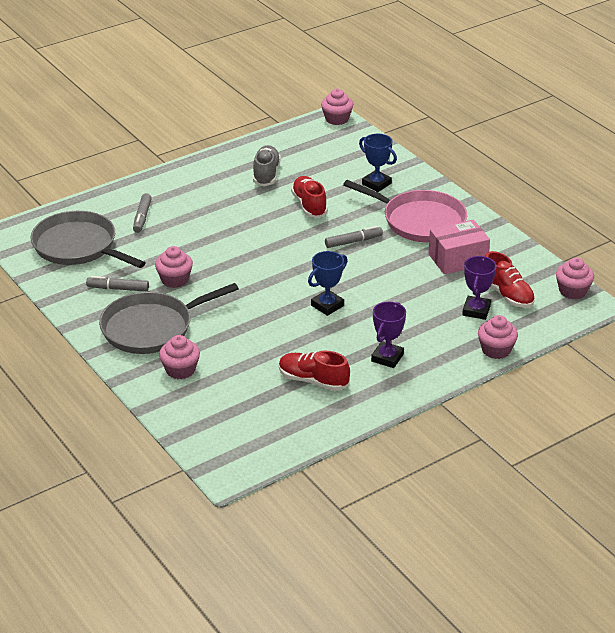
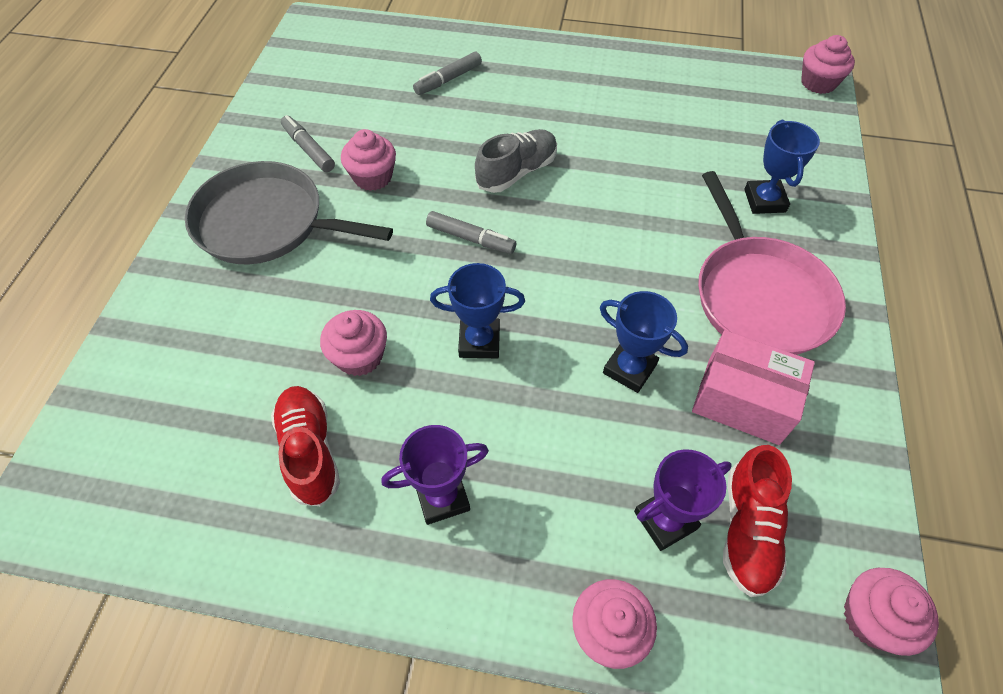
camera: 45 degrees right, 20 degrees up
grey pan [31,211,146,268] -> none
pink cupcake [159,335,200,379] -> pink cupcake moved to [320,310,387,376]
grey shoe [253,145,281,186] -> grey shoe moved to [475,129,557,193]
red shoe [291,176,328,218] -> none
grey marker [325,226,383,248] -> grey marker moved to [426,211,516,254]
none -> blue trophy [600,291,688,393]

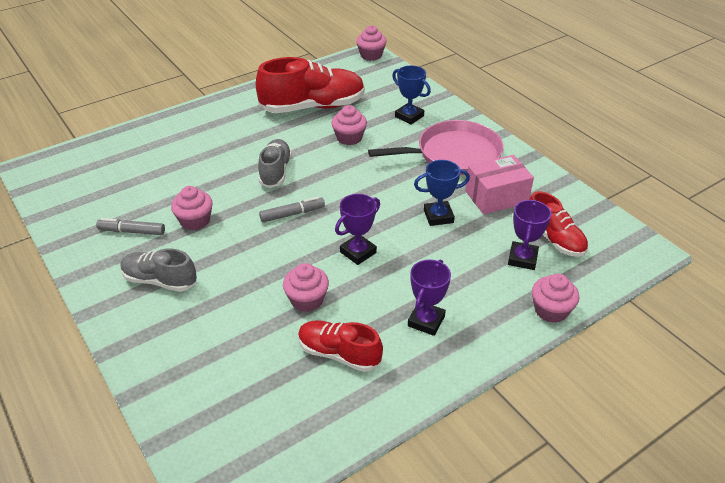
camera: 45 degrees left, 15 degrees down
grey pan [185,161,393,264] -> grey shoe [120,248,197,292]
grey marker [413,52,482,95] -> none
blue trophy [430,263,525,358] -> purple trophy [335,194,380,265]
pink pan [698,171,846,355] -> pink pan turned 45 degrees counterclockwise [368,120,504,175]
pink cupcake [844,568,939,656] -> pink cupcake moved to [332,105,367,145]
none -> red shoe [256,57,365,113]

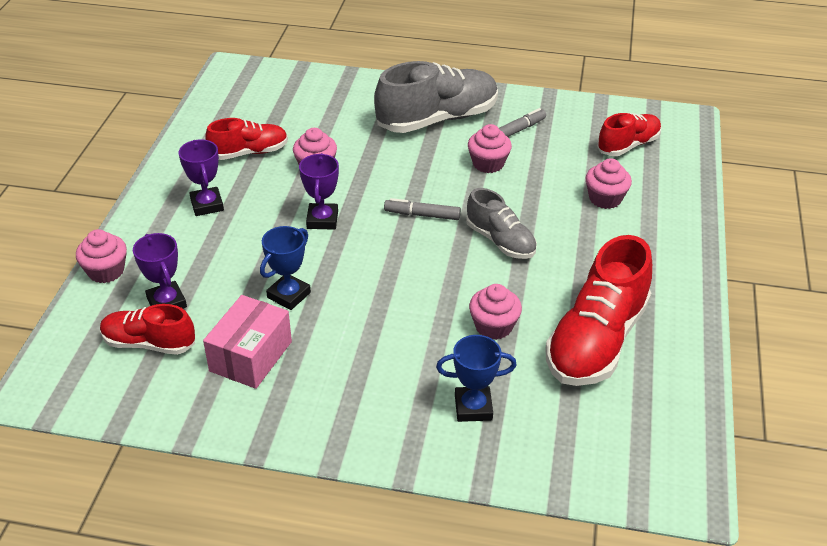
camera: 135 degrees right, 0 degrees up
grey shoe [120,248,197,292] -> grey shoe [374,61,498,133], size x1.72
grey marker [259,197,325,222] -> grey marker turned 75 degrees clockwise [384,198,461,220]
pink cupcake [356,25,387,61] -> pink cupcake moved to [586,158,632,209]
pink pan [368,120,504,175] -> none
none -> red shoe [597,113,661,156]

